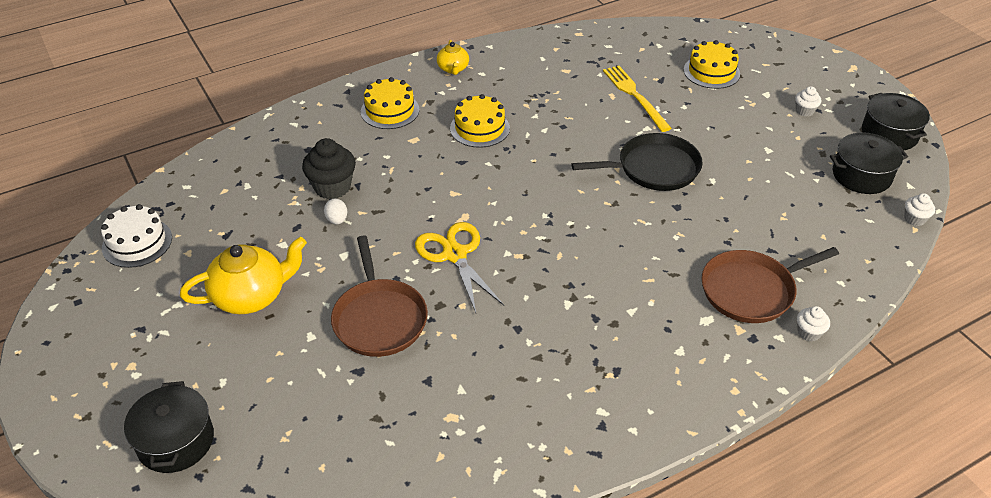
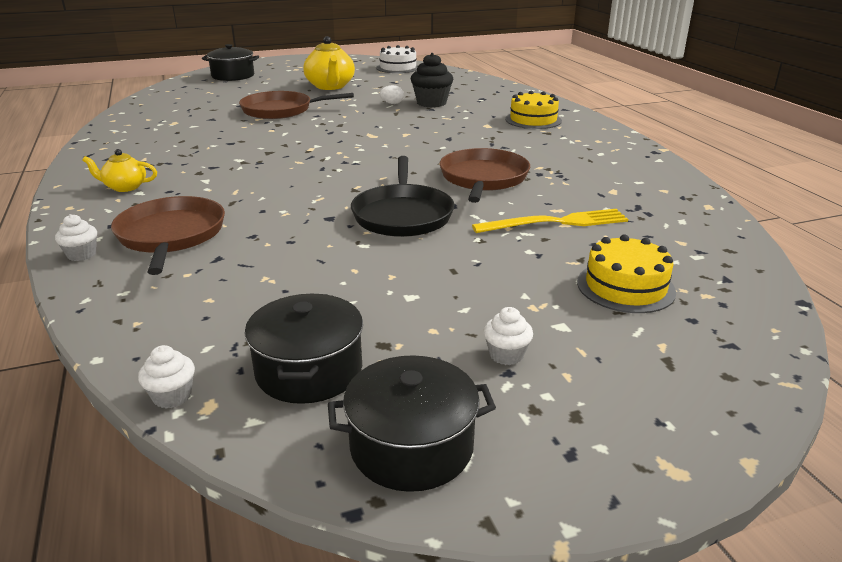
camera: 100 degrees right, 15 degrees down
yellow scissors [415,222,504,313] -> none
yellow teapot [437,40,469,75] -> yellow teapot moved to [83,149,157,192]
yellow cake [450,94,510,148] -> none
none -> brown pan [439,148,530,203]

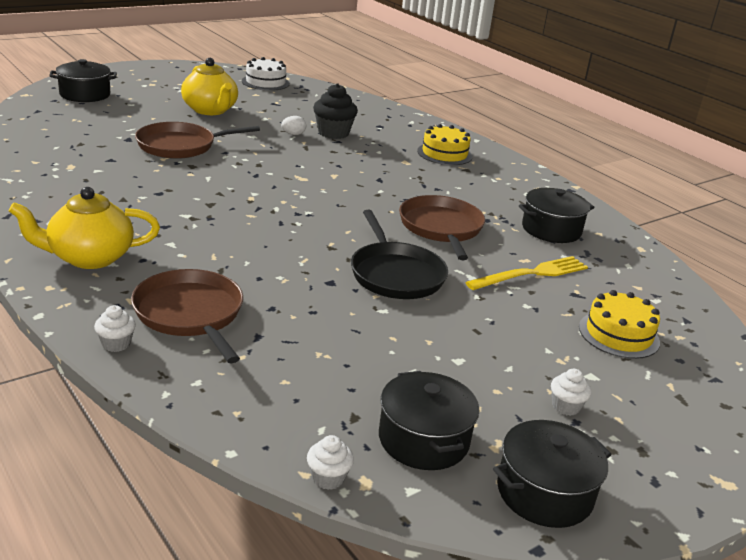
camera: 20 degrees left, 0 degrees up
yellow teapot [83,149,157,192] -> yellow teapot [9,187,160,269], size x1.80
none -> black pot [519,188,595,243]

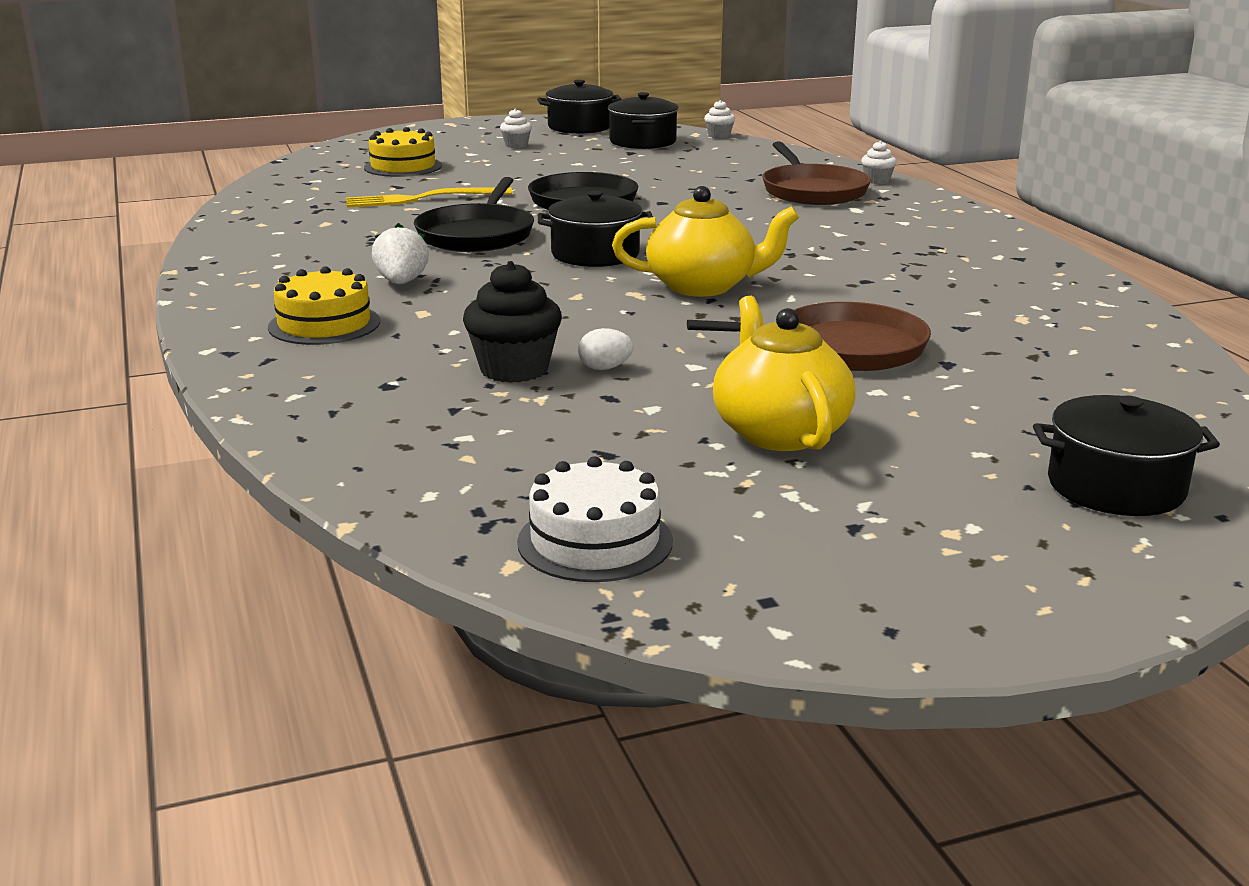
camera: 160 degrees left, 5 degrees down
yellow teapot [9,187,160,269] -> yellow teapot moved to [612,186,799,297]
brown pan [399,195,485,260] -> black pan [414,177,534,252]
black pot [519,188,595,243] -> black pot moved to [538,190,653,267]
none -> white strawberry [372,223,429,284]

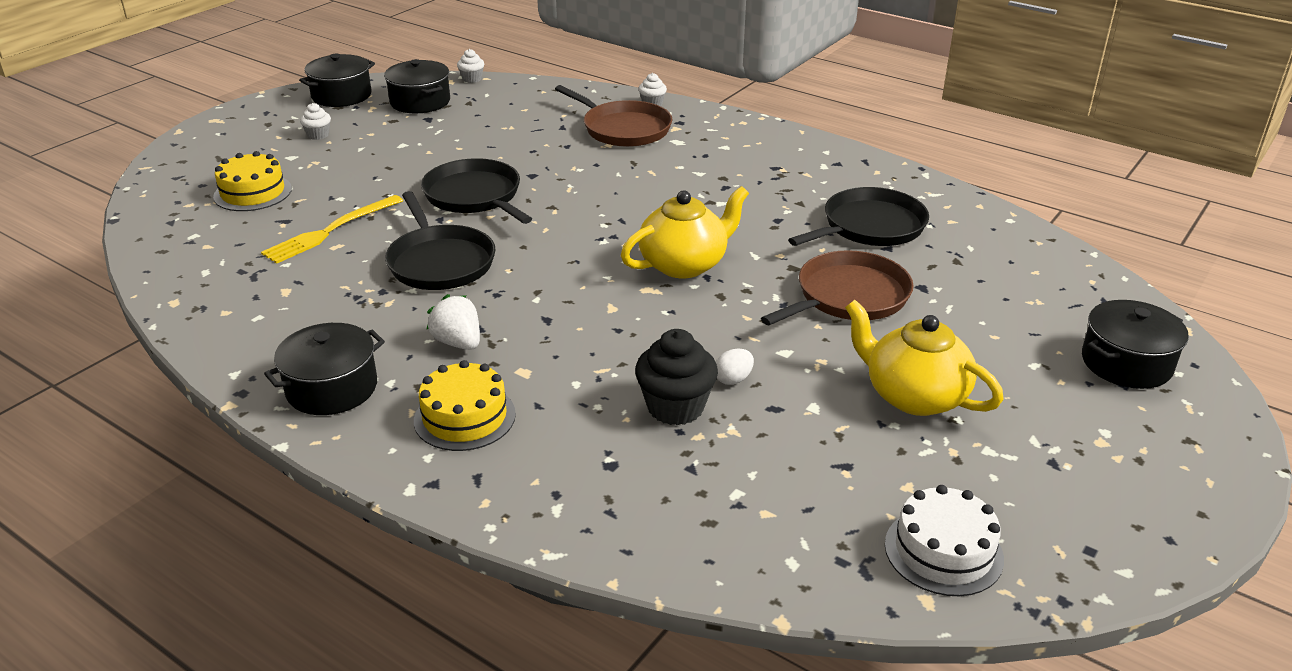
camera: 35 degrees left, 10 degrees up
black pot [538,190,653,267] -> black pot moved to [264,323,385,415]
none -> black pan [788,187,929,246]

